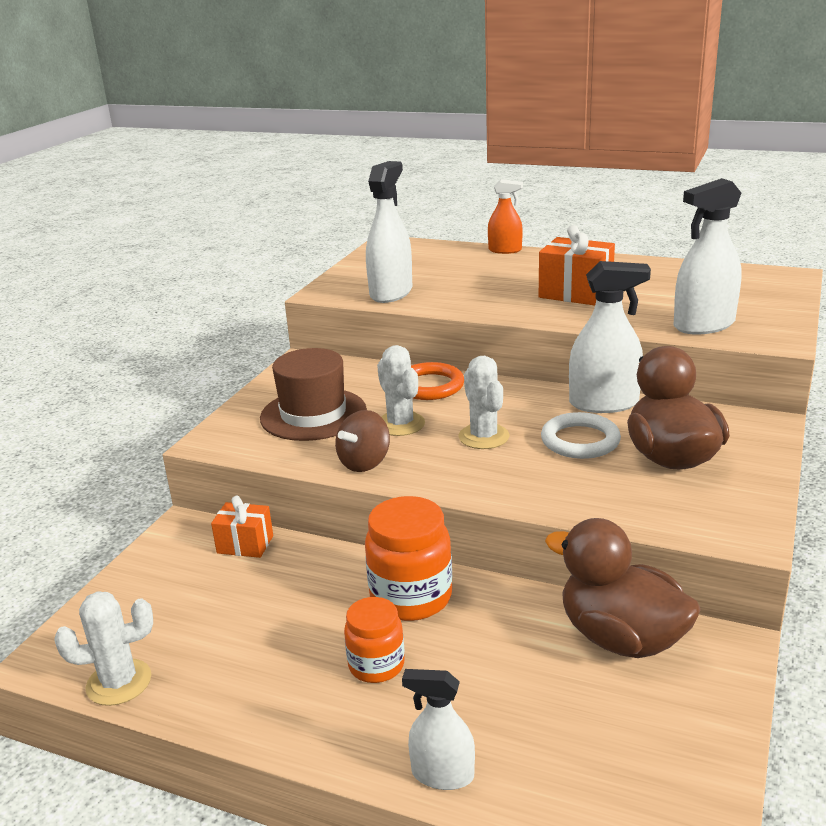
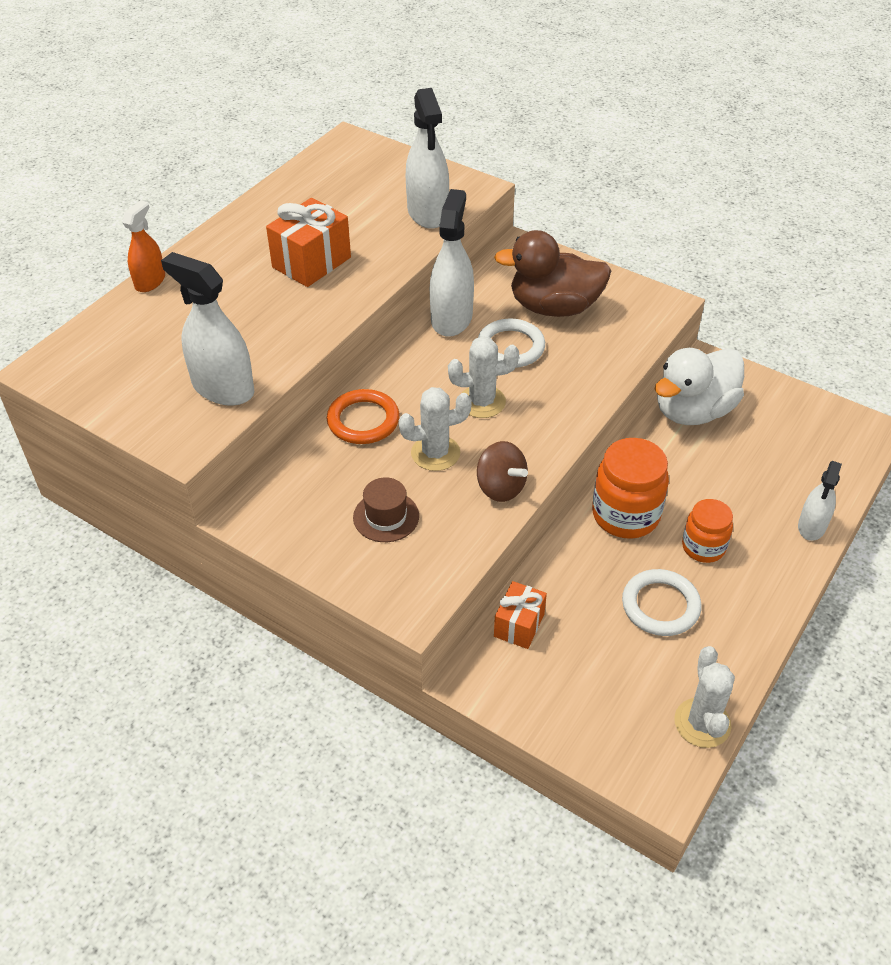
camera: 80 degrees left, 20 degrees up
brown hat [260,348,367,441] -> brown hat [353,477,419,542], size x0.57
brown duck [545,518,701,658] -> white duck [654,348,744,425]
none -> white ring [622,569,702,636]

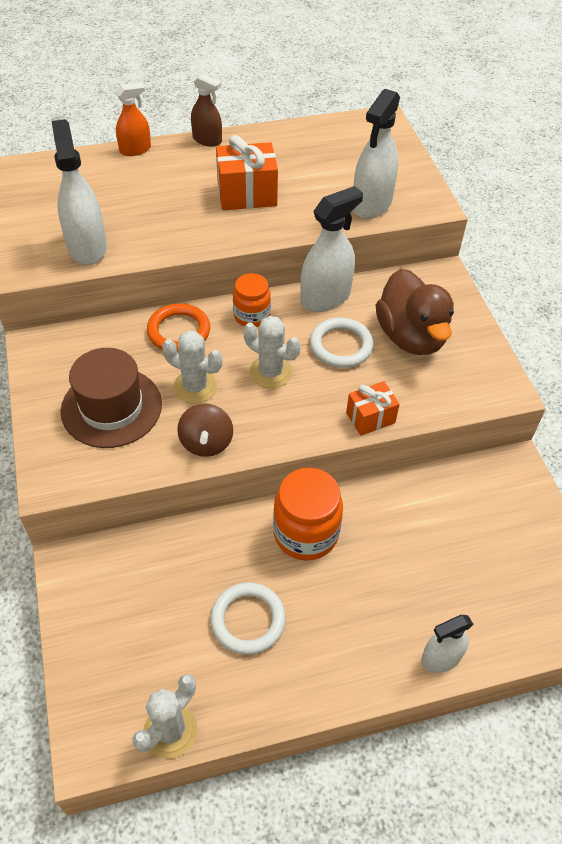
camera: 40 degrees right, 5 degrees up
brown hat [353,477,419,542] -> brown hat [60,348,162,448], size x1.75
brown duck [494,230,611,317] -> brown duck turned 150 degrees counterclockwise [376,269,454,355]
orange gift [494,581,547,649] -> orange gift moved to [346,381,400,436]
white duck [654,348,744,425] -> none
orange jar [682,499,733,563] -> orange jar moved to [233,273,271,327]
none -> brown spray bottle [191,74,222,147]

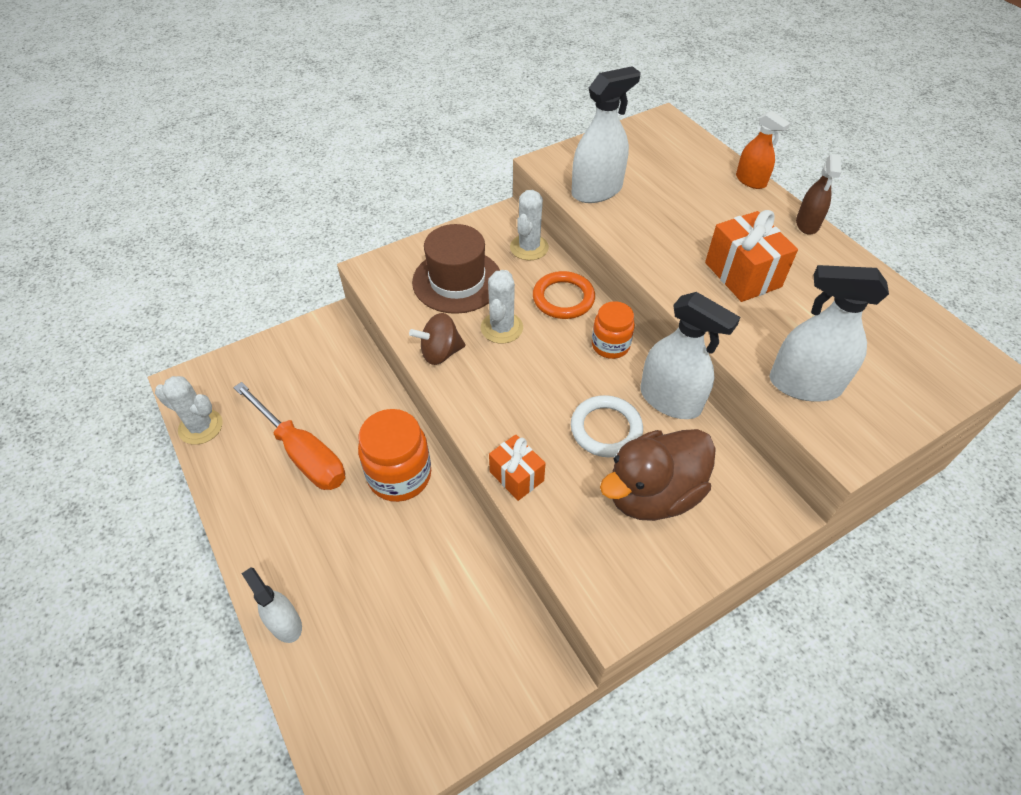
camera: 75 degrees right, 0 degrees up
white ring [210,582,286,655] -> orange screwdriver [233,382,345,490]
white cactus [244,316,301,389] -> white cactus moved to [510,190,549,260]

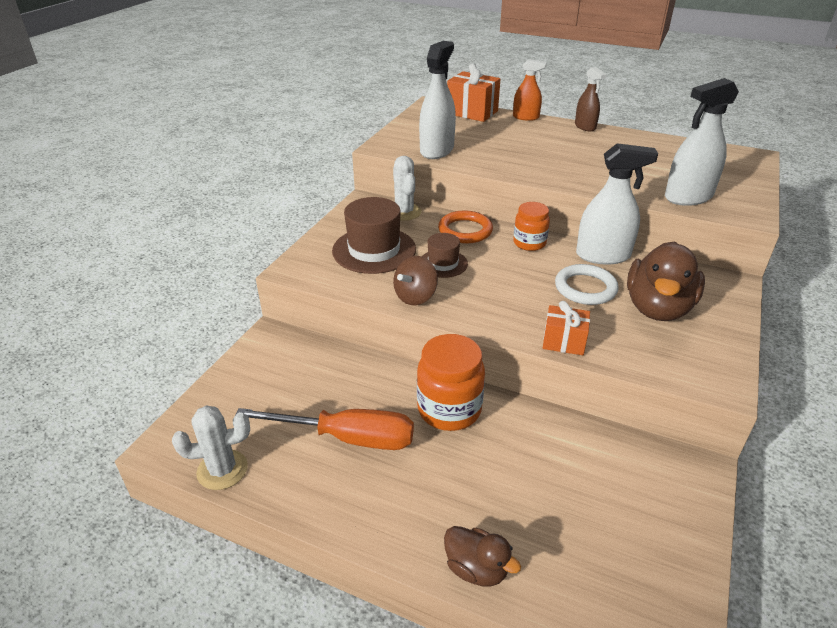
camera: 35 degrees left, 15 degrees down
white spray bottle [242,567,302,643] -> brown duck [444,526,521,586]
white cactus [481,270,523,344] -> brown hat [422,233,468,278]
orange gift [705,210,798,302] -> orange gift moved to [447,63,500,122]

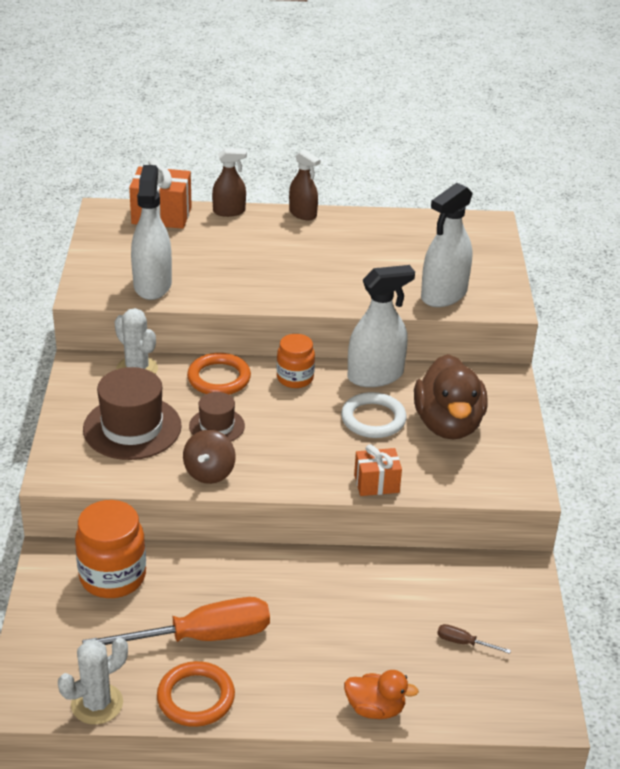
camera: 25 degrees left, 0 degrees up
orange jar [417,334,485,431] -> orange jar moved to [75,500,146,598]
brown duck [444,526,521,586] -> orange duck [344,670,419,719]
orange spray bottle [513,59,547,121] -> brown spray bottle [212,148,247,217]
none -> orange ring [157,661,235,727]
none -> brown screwdriver [437,624,511,654]

